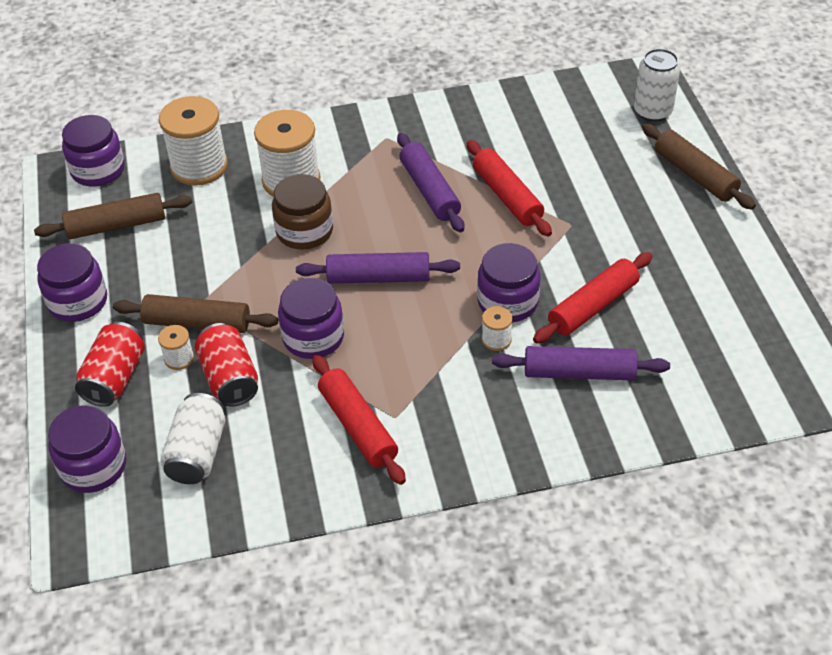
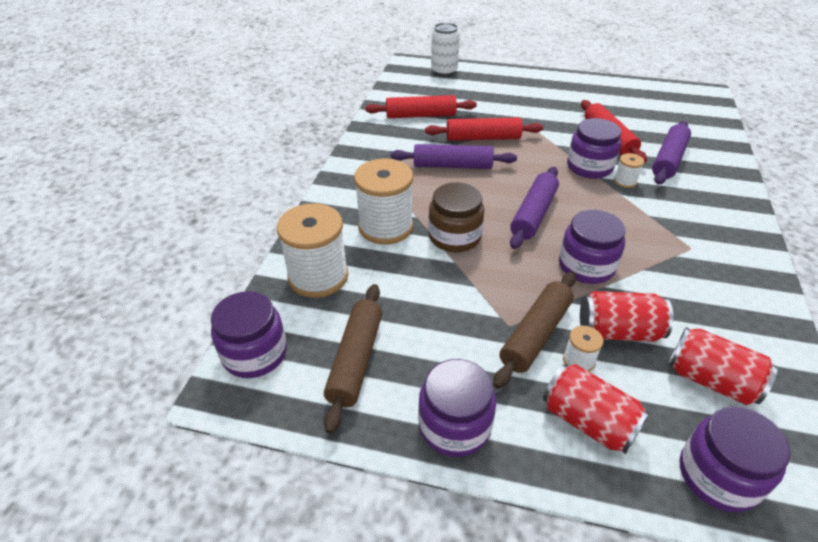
camera: 65 degrees left, 5 degrees down
white can [160,393,226,484] -> red can [668,327,778,405]
red rolling pin [312,355,406,485] -> red rolling pin moved to [365,95,477,118]
brown rolling pin [642,123,756,210] -> none

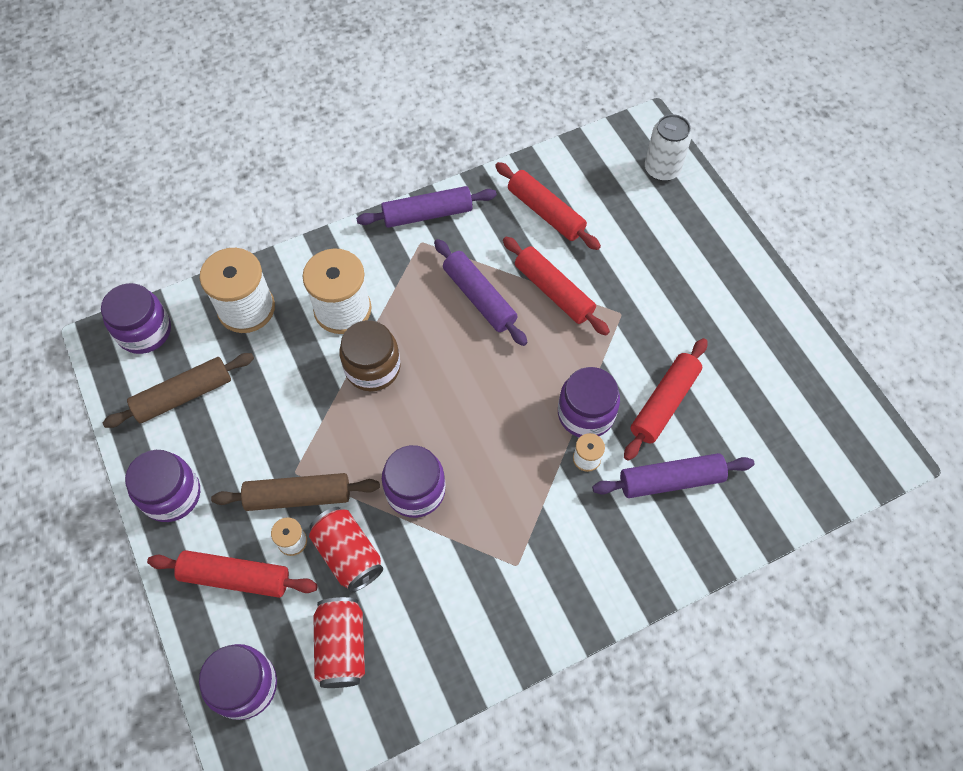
camera: 50 degrees right, 20 degrees up
purple rolling pin [510,167,559,249] -> purple rolling pin moved to [356,186,497,228]
red can [543,364,650,454] -> red rolling pin [147,550,318,598]

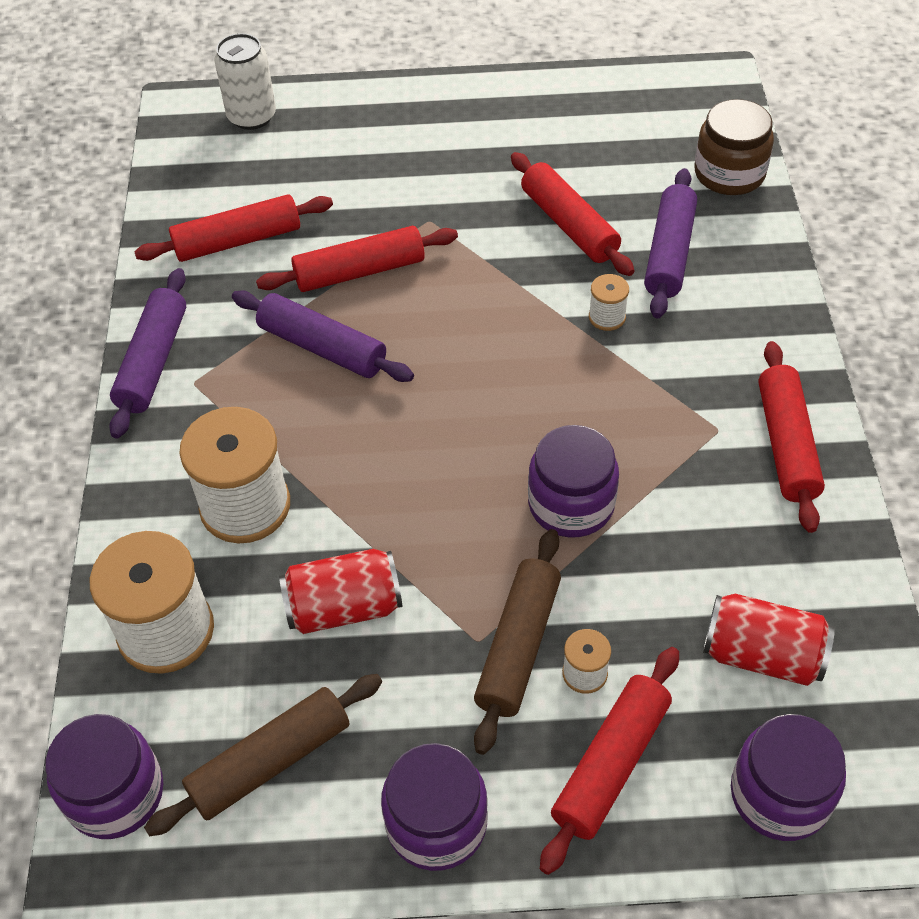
camera: 65 degrees left, 10 degrees down
brown rolling pin [102,353,254,428] -> brown rolling pin turned 60 degrees clockwise [144,674,382,836]
red can [309,507,383,592] -> red can moved to [279,549,402,634]
brown jar [339,320,401,391] -> brown jar moved to [694,99,774,195]
purple rolling pin [434,239,528,346] -> purple rolling pin turned 45 degrees clockwise [232,290,414,382]
purple jar [558,367,620,437] -> none
none -> red rolling pin [758,341,825,533]

